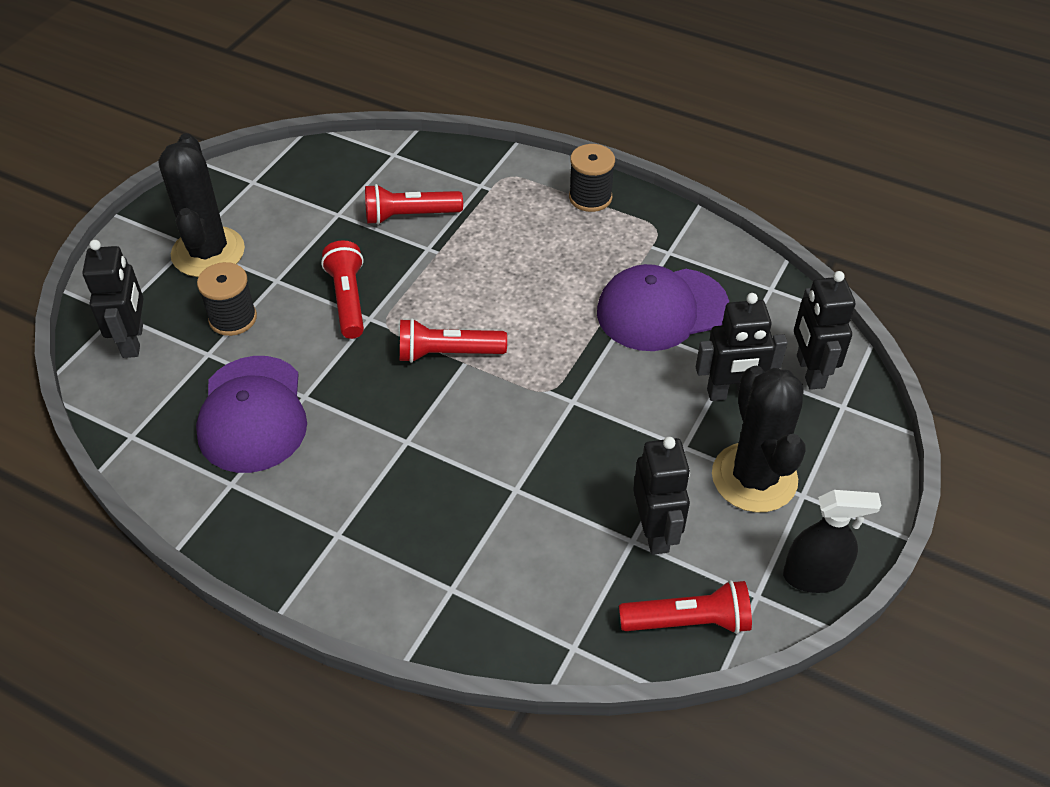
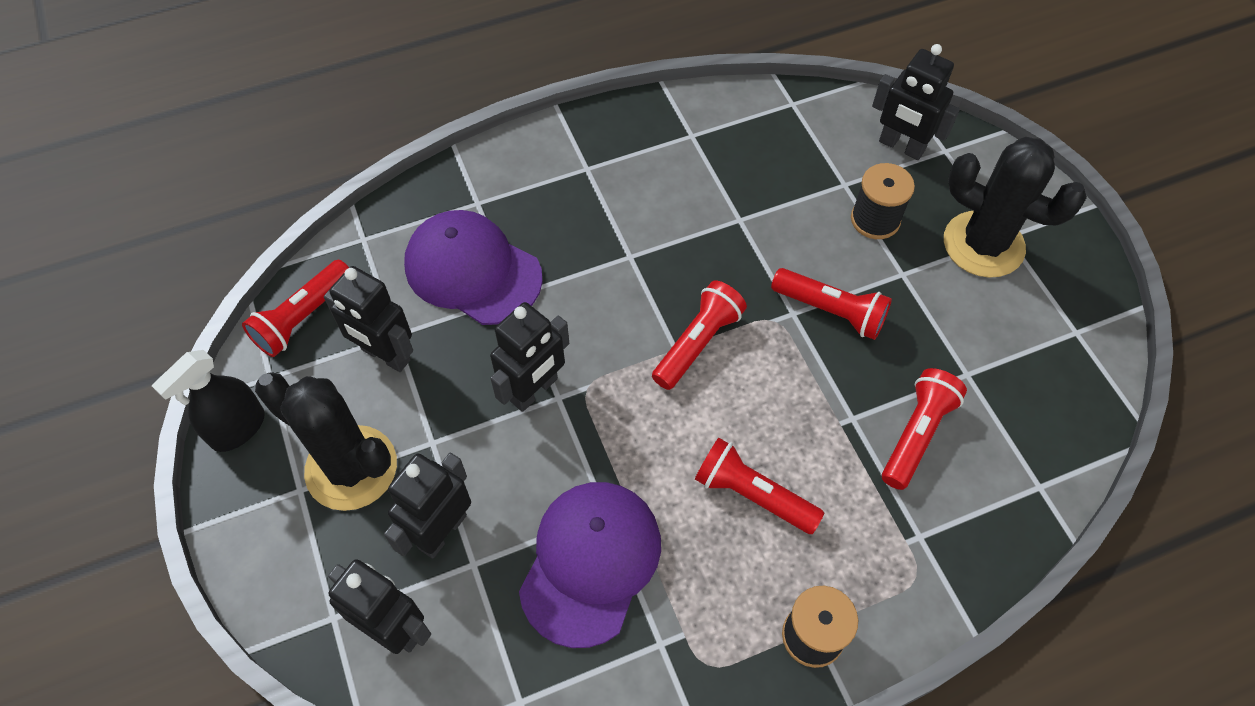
camera: 130 degrees right, 10 degrees up
purple cap [196,356,307,473] -> purple cap moved to [404,210,543,325]
none -> black robot [490,302,569,412]
none -> red flashlight [695,438,824,534]

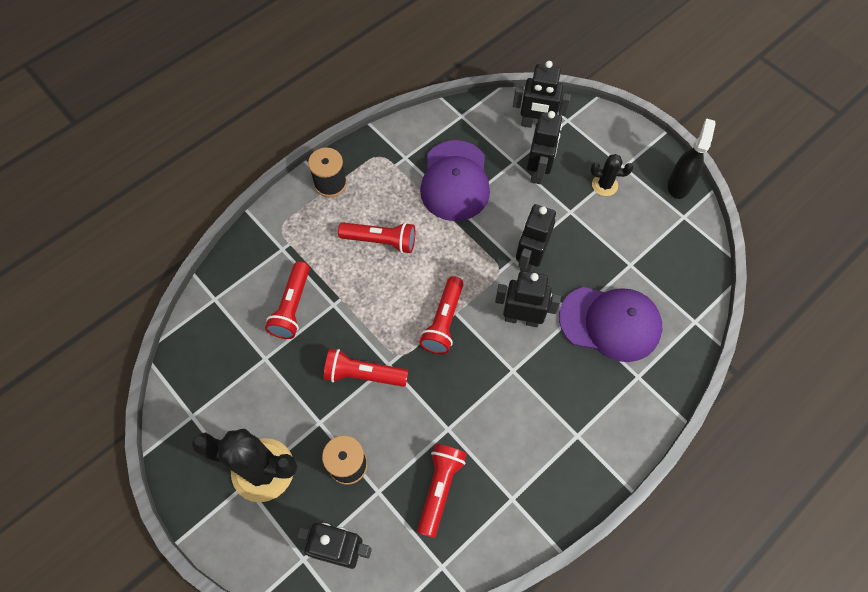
camera: 160 degrees right, 5 degrees up
red flashlight [242,260,349,357] -> red flashlight moved to [417,444,467,538]
black cactus [255,372,397,511] -> black cactus [591,154,633,196], size x0.50
black robot [324,266,413,372] -> black robot moved to [495,271,561,327]

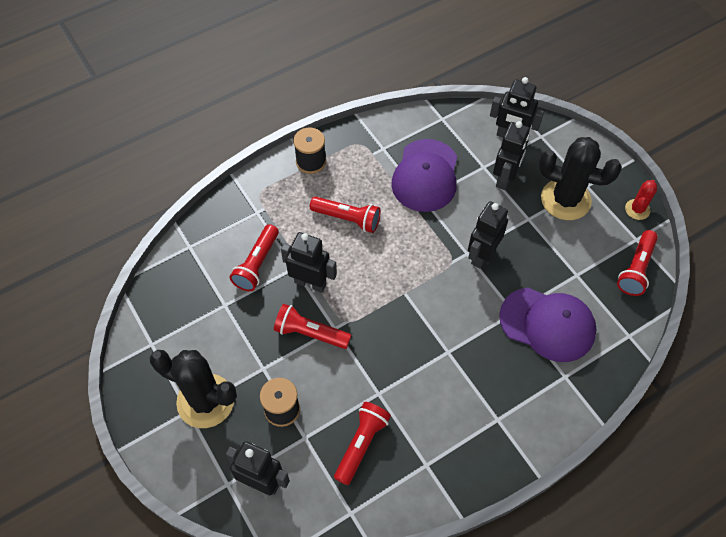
camera: 10 degrees right, 5 degrees down
red flashlight [419,276,463,354] -> red flashlight moved to [617,230,658,296]
black robot [495,271,561,327] -> black robot moved to [281,232,337,293]
black cactus [591,154,633,196] -> black cactus [539,137,622,220], size x2.02
black spray bottle [668,118,716,199] -> red cactus [625,180,657,220]

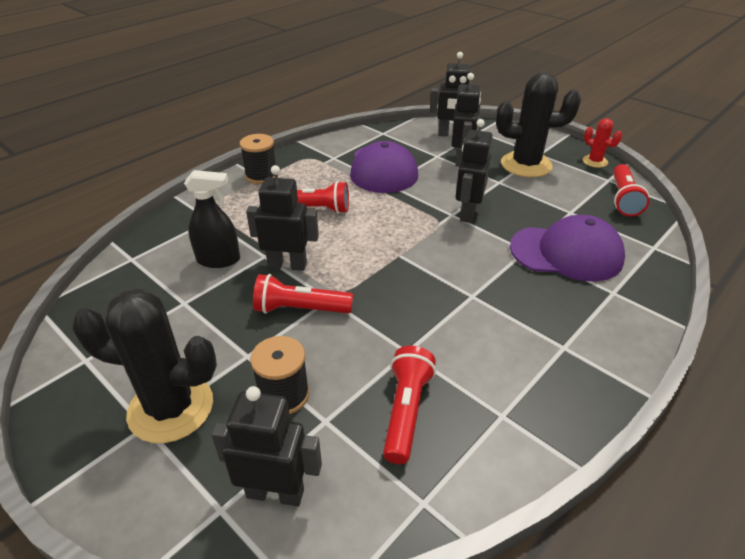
camera: 15 degrees left, 20 degrees down
red flashlight [230,224,279,291] -> black spray bottle [184,170,240,268]
red cactus [625,180,657,220] -> red cactus turned 60 degrees counterclockwise [583,118,622,168]

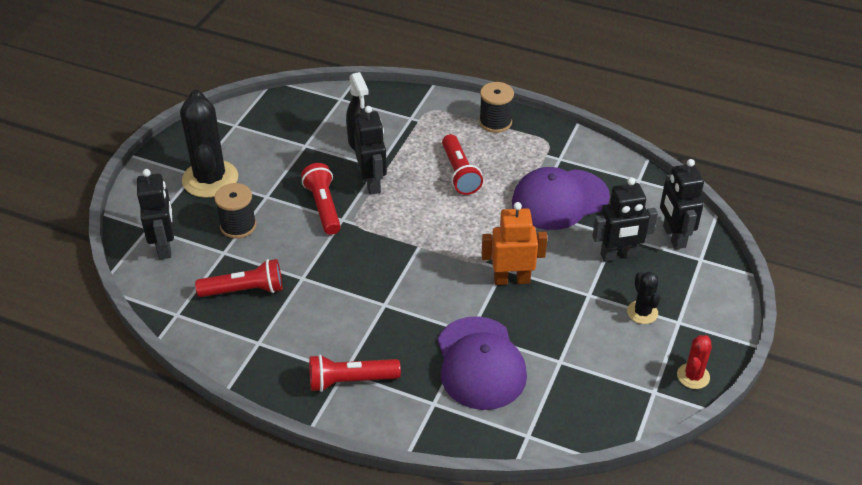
camera: 70 degrees right, 5 degrees up
black robot [456,119,492,223] -> orange robot [482,202,548,285]
black cactus [496,72,581,177] -> black cactus [627,272,661,324], size x0.50
red flashlight [613,164,649,216] -> red flashlight moved to [309,354,401,392]

